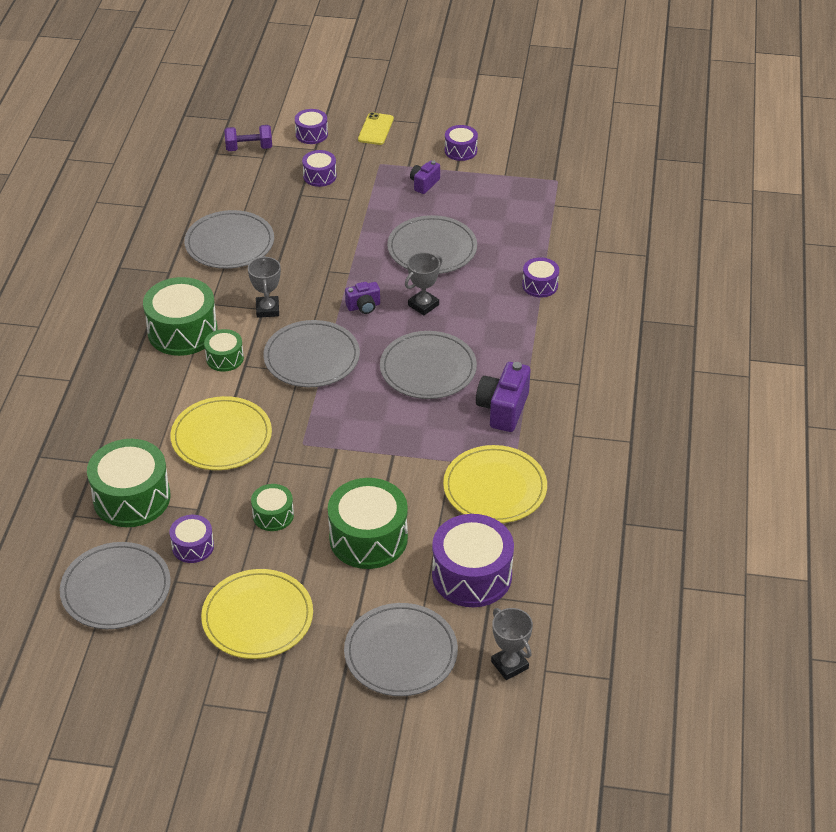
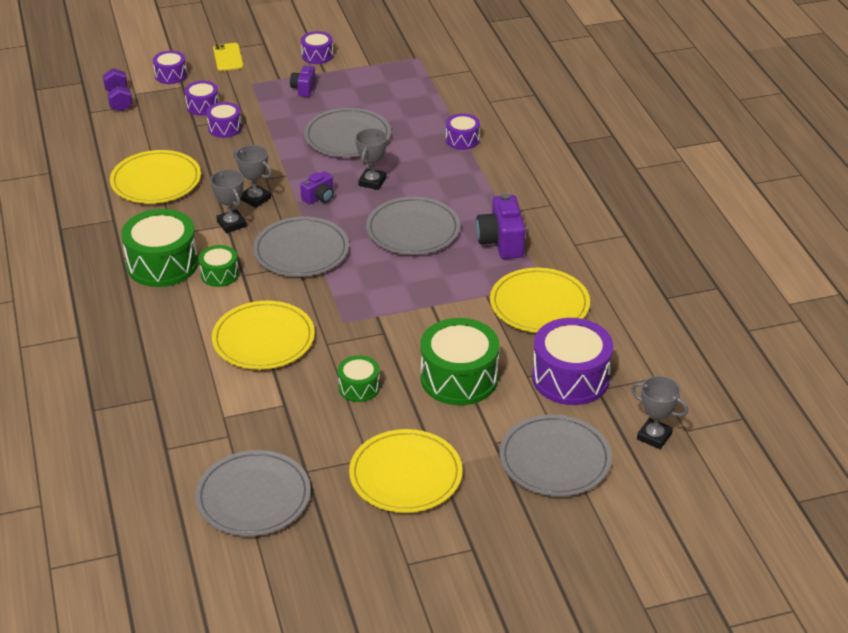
camera: 25 degrees left, 5 degrees down
green drum [87,439,170,527] -> none
purple drum [169,515,214,563] -> purple drum moved to [206,102,242,138]
grey plate [184,210,274,269] -> yellow plate [110,150,201,204]
purple dumbbell [224,125,272,151] -> purple dumbbell turned 75 degrees counterclockwise [103,68,133,112]
none -> grey trophy [233,145,272,208]

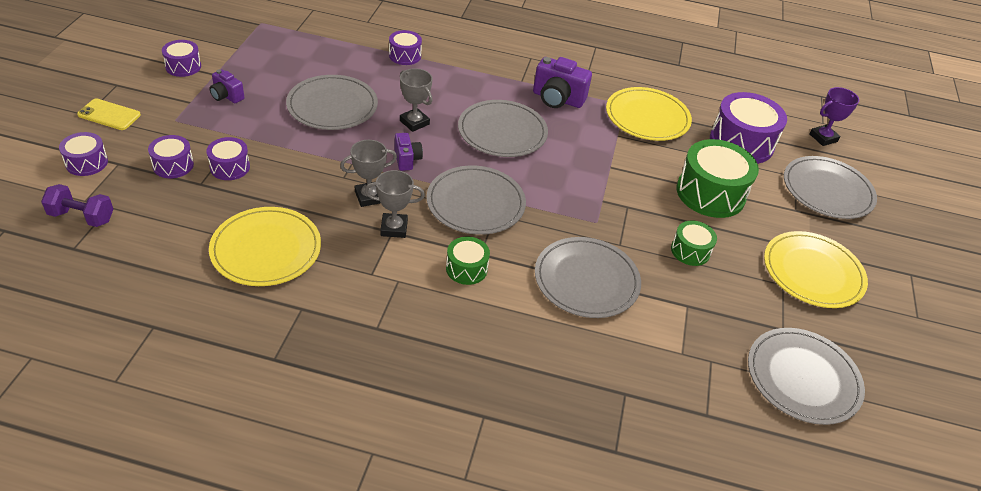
camera: 65 degrees left, 5 degrees up
green drum [121,209,198,287] -> none
yellow plate [212,301,315,370] -> grey plate [535,237,641,318]
grey trophy [631,376,688,449] -> purple trophy [809,87,859,146]

